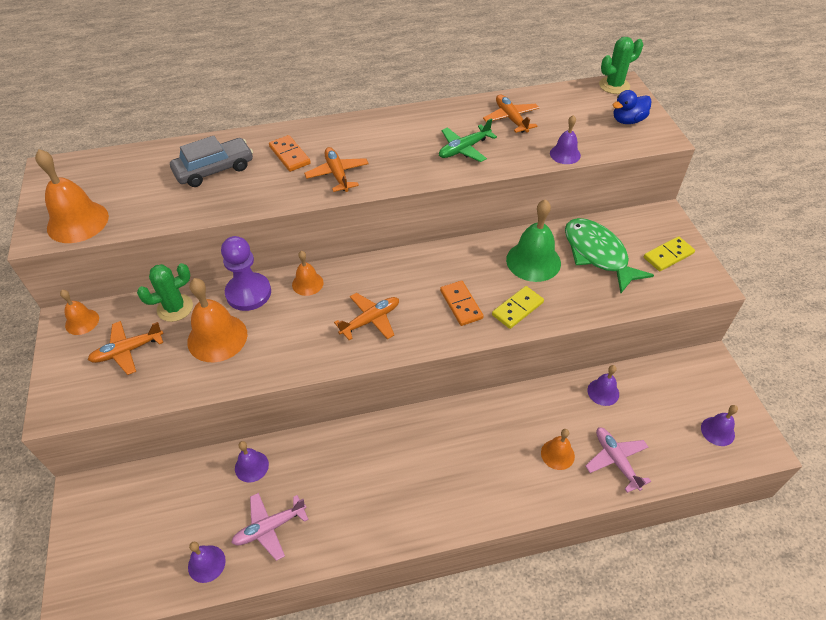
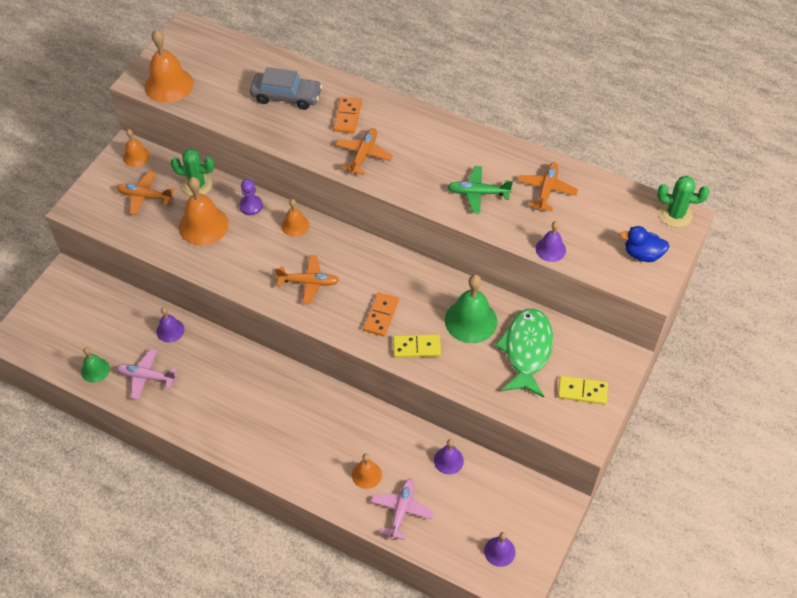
camera: 40 degrees right, 5 degrees up
purple bell [188,542,226,583] -> green bell [81,347,110,383]
purple pawn [221,236,271,311] -> purple pawn [239,179,263,215], size x0.59

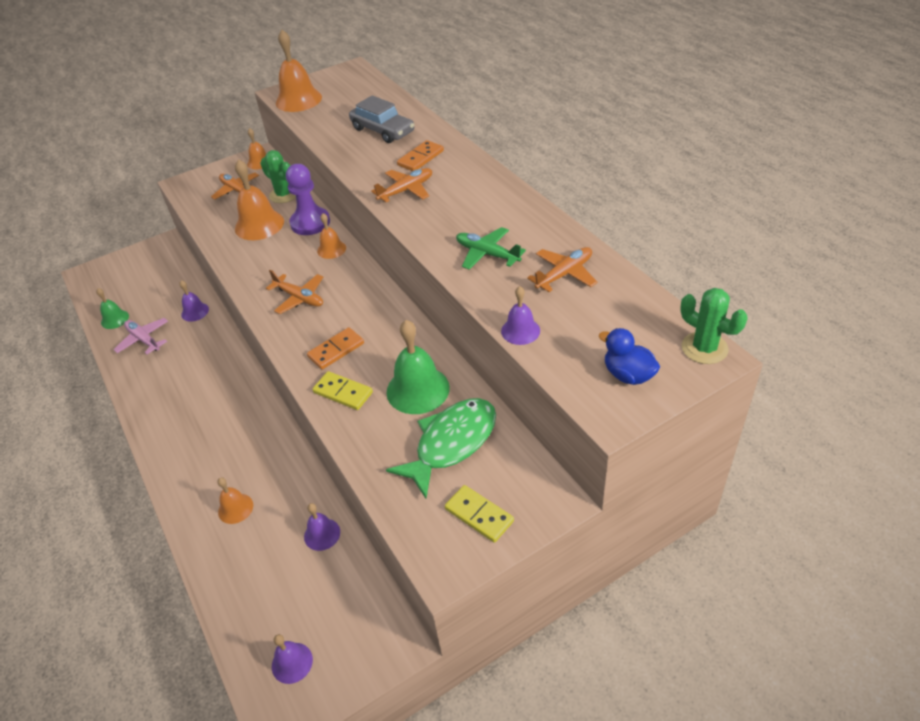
camera: 35 degrees right, 10 degrees down
purple pawn [239,179,263,215] -> purple pawn [286,164,330,235], size x1.70
pink plane [371,479,433,540] -> none

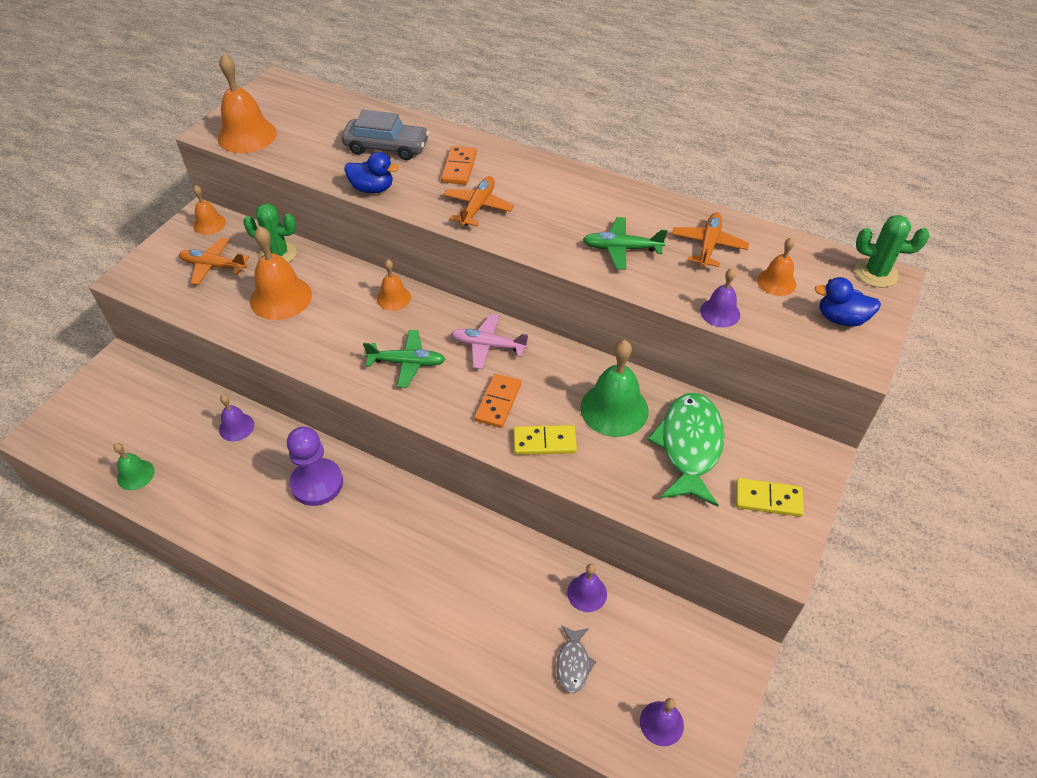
camera: 35 degrees left, 5 degrees up
pink plane [113,318,168,355] -> pink plane moved to [451,313,528,369]
orange bell [217,477,253,524] -> orange bell moved to [757,237,796,296]
orange plane [266,270,323,314] -> green plane [363,330,446,388]
purple pawn [286,164,330,235] -> purple pawn moved to [287,427,343,506]
none -> blue duck [344,152,399,193]
none -> grey fish [557,625,596,693]

